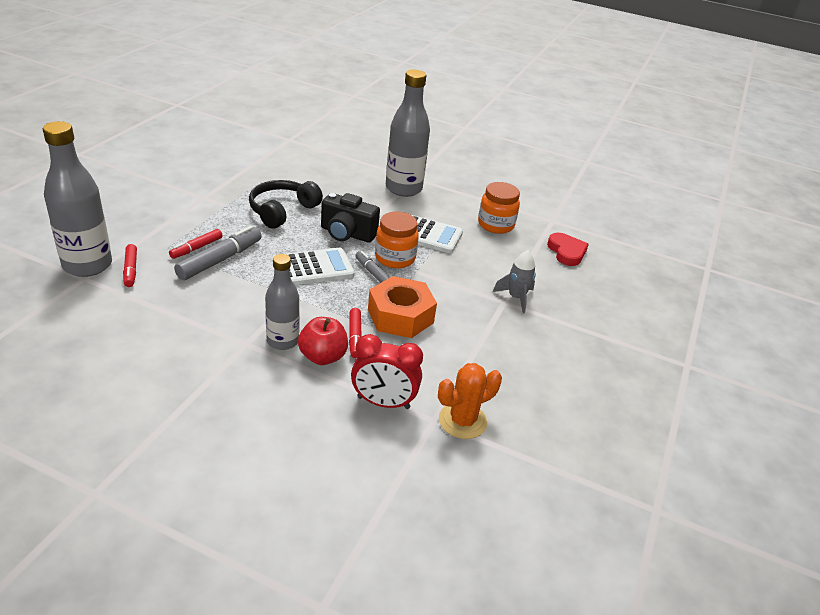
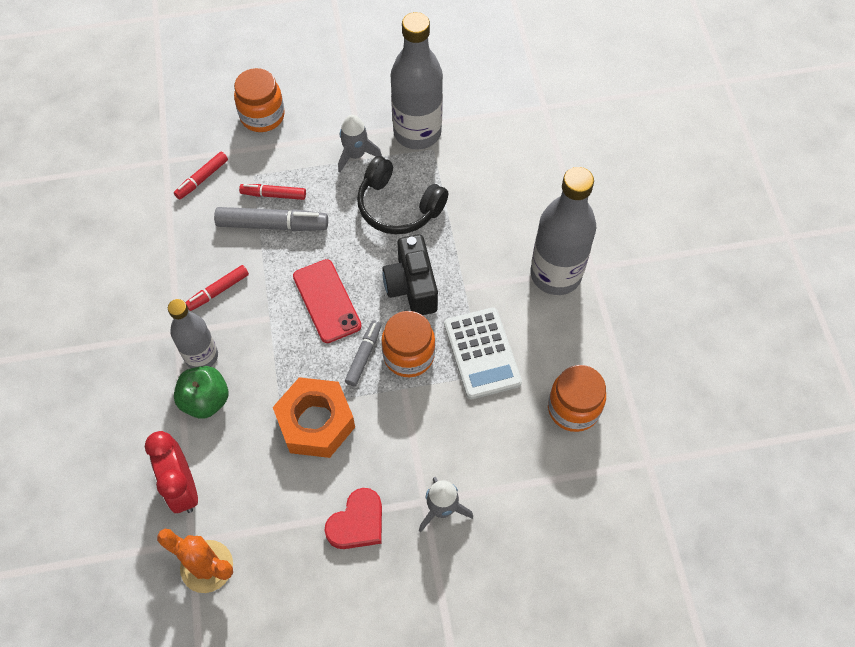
camera: 60 degrees right, 25 degrees up
grey bottle [43,121,112,277] -> grey bottle moved to [391,12,443,150]
black headphones [249,180,323,228] -> black headphones turned 150 degrees counterclockwise [357,156,448,234]
white calculator [273,248,354,285] -> red phone [293,259,362,343]
red apple [298,317,348,365] -> green apple [174,366,228,419]
red marker [349,308,361,358] -> red marker moved to [185,265,249,311]
red heart [547,233,589,266] -> red heart moved to [324,488,382,549]
none -> orange jar [234,68,285,132]
none -> grey rocket [338,115,382,173]

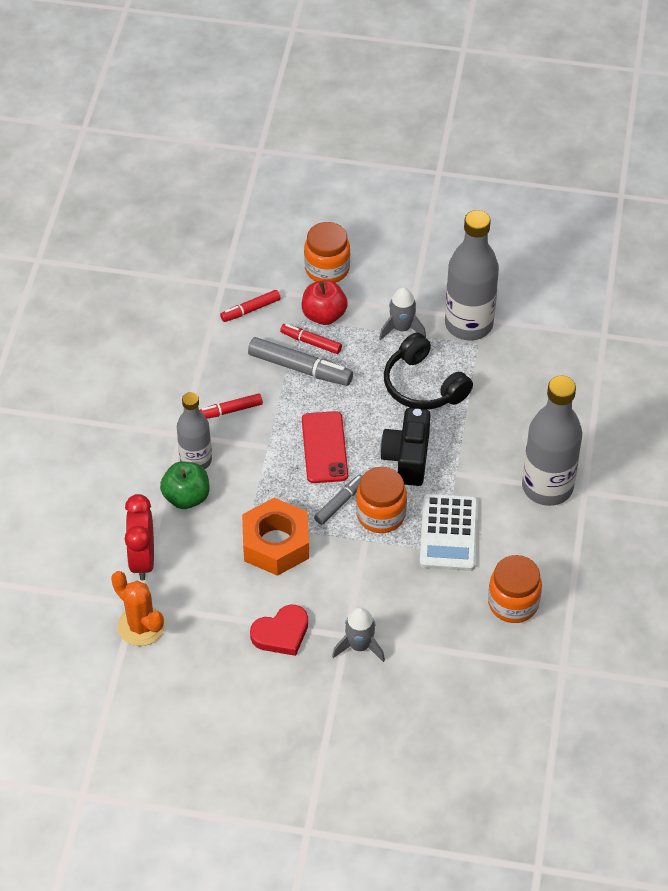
camera: 20 degrees right, 10 degrees down
none -> red apple [302,280,348,325]

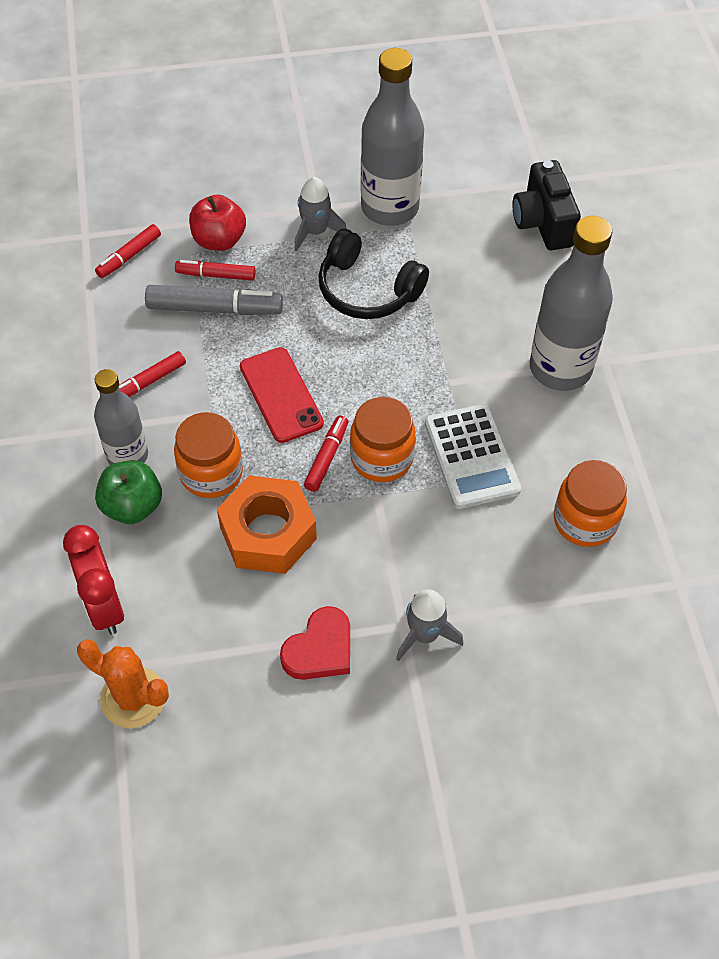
camera: 20 degrees left, 5 degrees up
orange jar [304,222,350,283] -> orange jar moved to [174,412,243,498]
grey marker [314,474,362,525] -> red marker [304,415,348,492]
black camera [380,408,431,486] -> black camera moved to [512,160,581,250]

